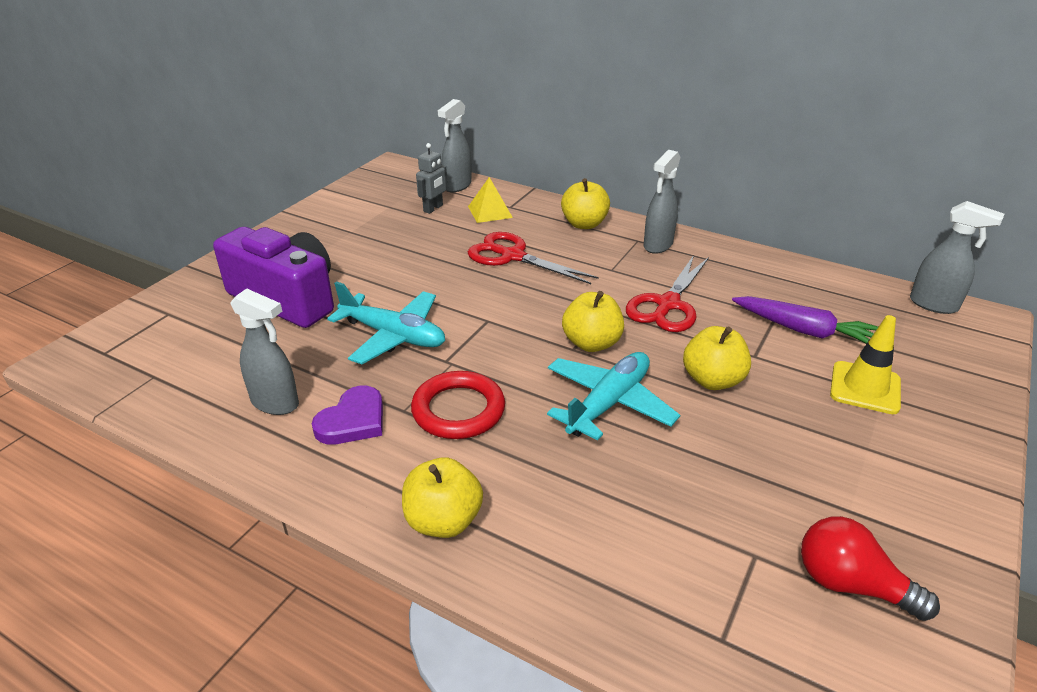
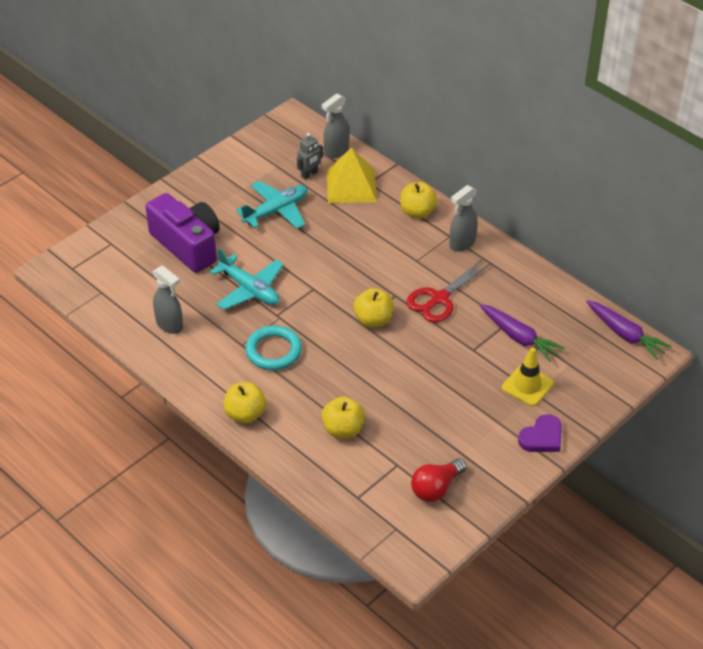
camera: 15 degrees right, 10 degrees up
purple heart [312,386,383,444] -> purple heart moved to [518,414,562,452]
red ring [411,371,505,439] -> turquoise ring [245,326,302,370]
yellow pyramid [468,177,513,223] -> yellow pyramid [327,148,377,203], size x1.69
red scissors [468,232,599,284] -> none
turquoise plane [547,352,680,440] -> turquoise plane moved to [236,181,308,229]
yellow apple [683,326,751,390] -> yellow apple moved to [322,396,365,438]
red light bulb [801,516,940,621] -> red light bulb turned 90 degrees counterclockwise [411,458,466,502]
grey spray bottle [910,201,1004,314] -> purple carrot [586,300,672,360]

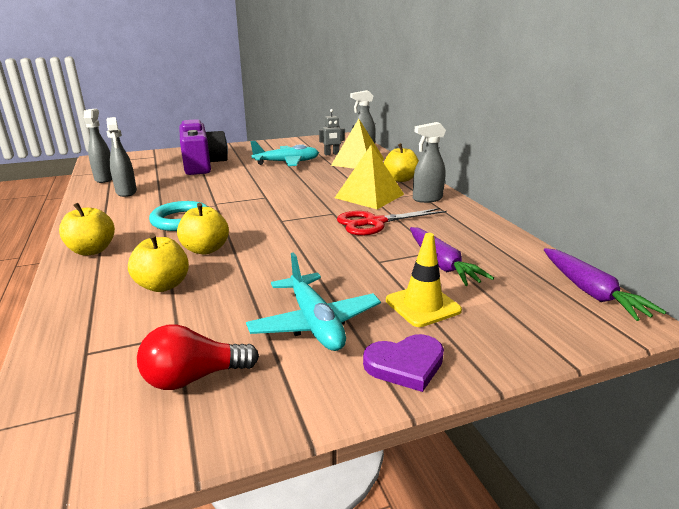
camera: 25 degrees right, 20 degrees down
turquoise plane [210,248,284,310] -> turquoise plane moved to [246,252,381,351]
yellow apple [353,288,394,327] -> yellow apple moved to [177,203,229,255]
none -> grey spray bottle [84,109,112,183]
none -> yellow pyramid [335,145,404,209]

